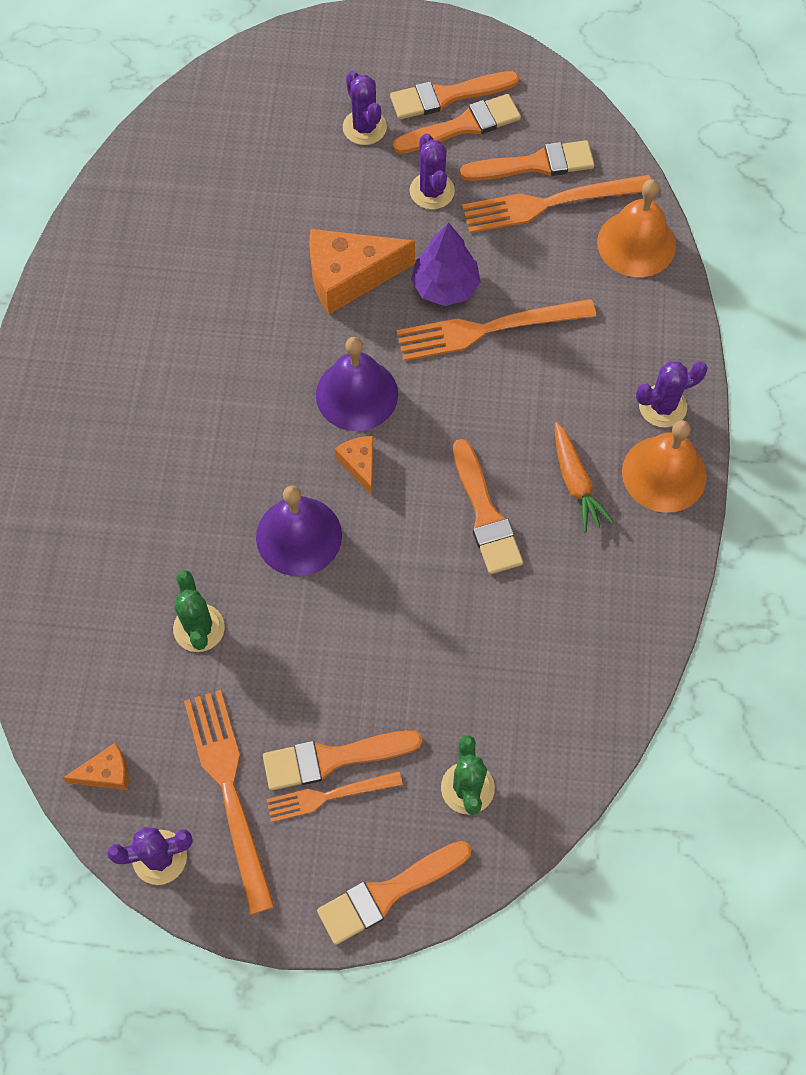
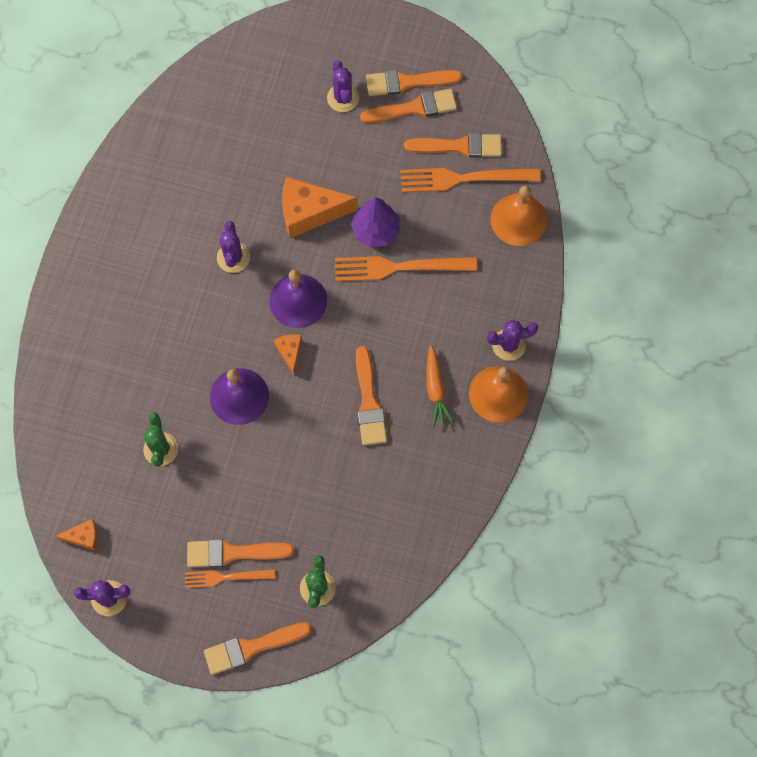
camera: 10 degrees right, 5 degrees up
orange fork [184,690,275,915] -> none
purple cactus [410,133,455,209] -> purple cactus moved to [217,221,250,273]

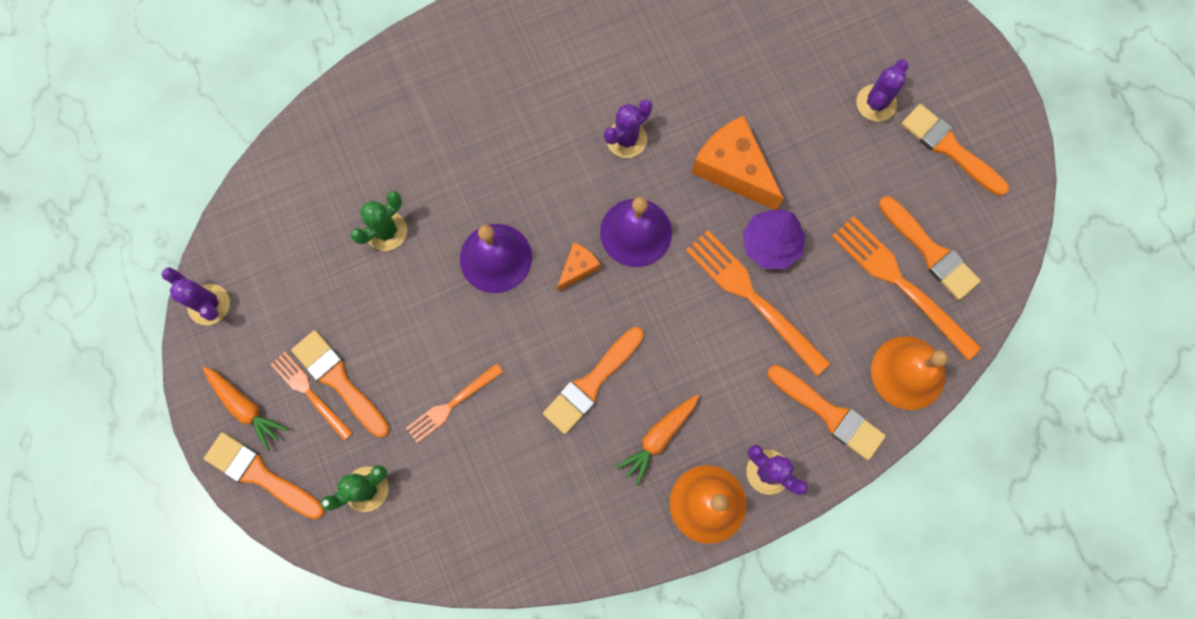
camera: 50 degrees right, 5 degrees up
orange cheese [55,519,98,551] -> none
orange brush [360,89,457,123] -> orange brush moved to [767,365,886,460]
none -> orange carrot [203,367,288,451]
none -> orange fork [406,363,503,443]

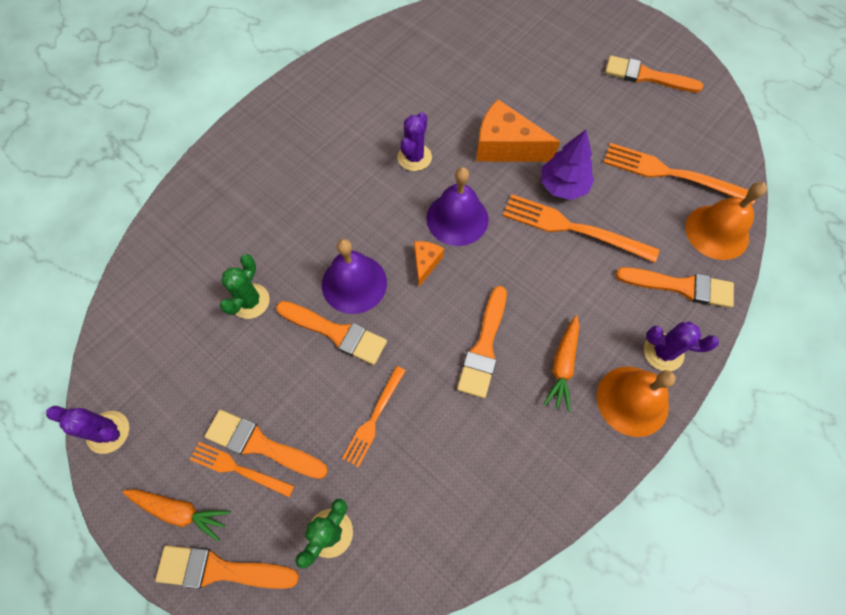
camera: 25 degrees left, 10 degrees down
purple cactus [856,60,909,122] -> none
orange brush [879,196,981,300] -> orange brush moved to [276,301,387,365]

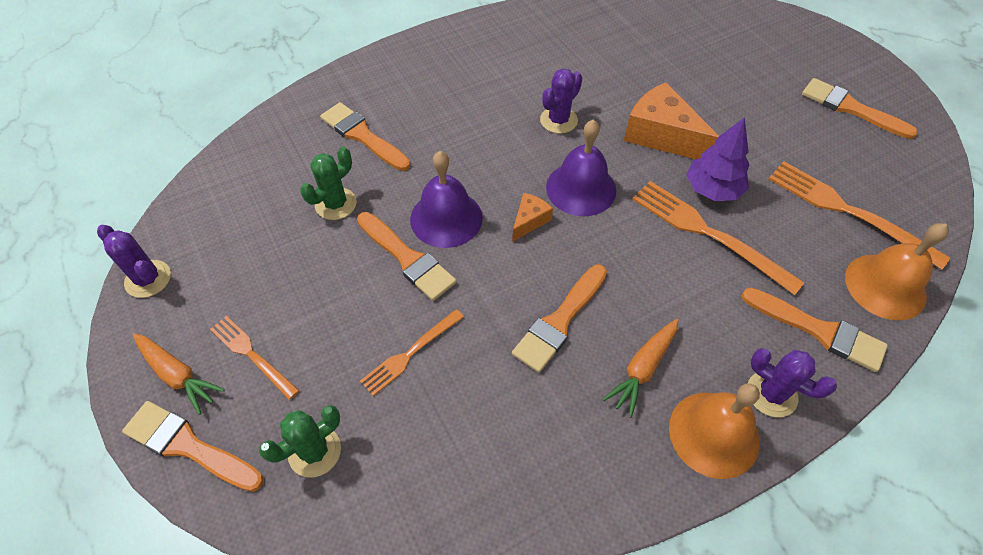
camera: 20 degrees right, 10 degrees down
orange brush [204,410,328,479] -> orange brush moved to [320,102,410,171]

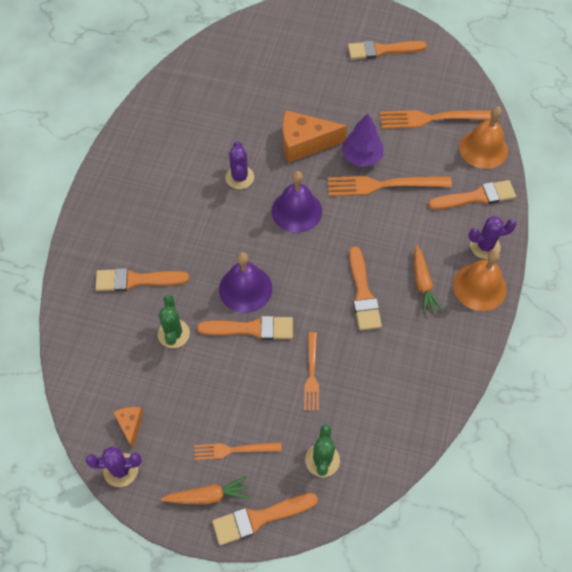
camera: 45 degrees left, 5 degrees up
orange cheese [512,193,553,242] -> orange cheese moved to [113,407,143,449]

